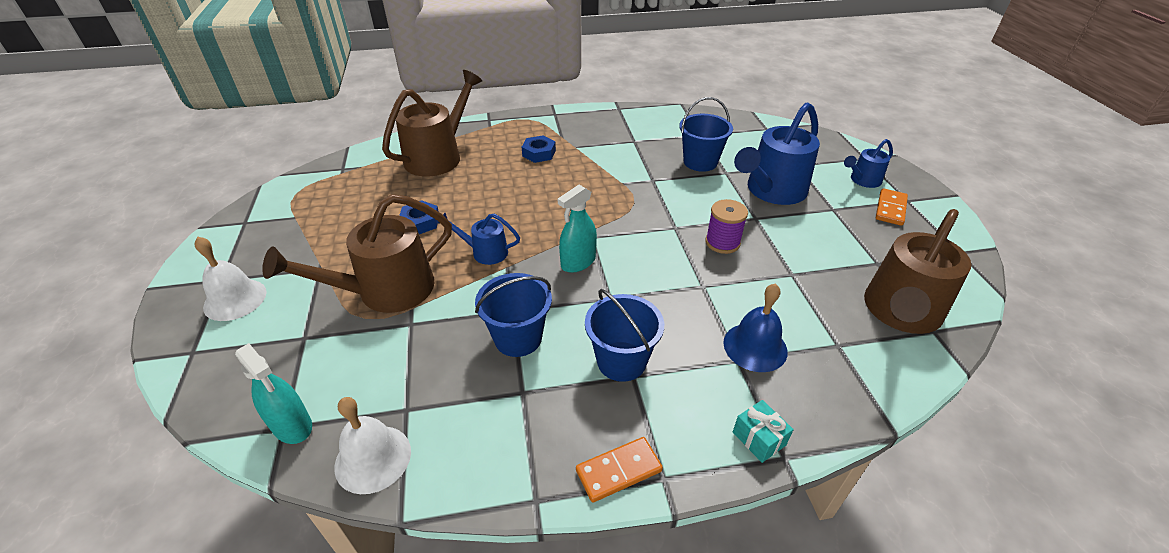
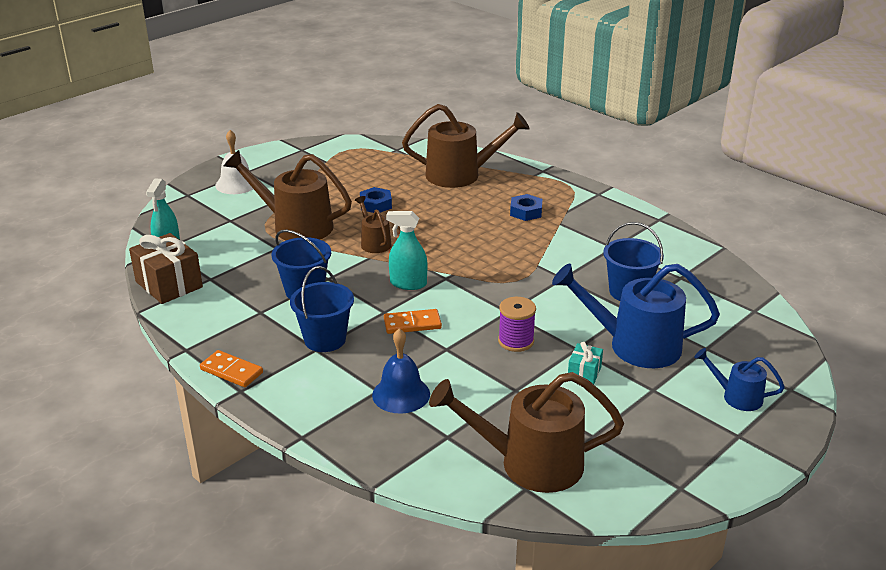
camera: 55 degrees right, 10 degrees down
white bell [334,397,411,494] -> brown gift [129,233,203,304]
blue watering can [437,213,520,265] -> brown watering can [355,196,392,253]
turquoise gift [733,400,794,463] -> turquoise gift moved to [568,342,603,384]
orange domino [876,188,908,226] -> orange domino moved to [384,309,442,334]

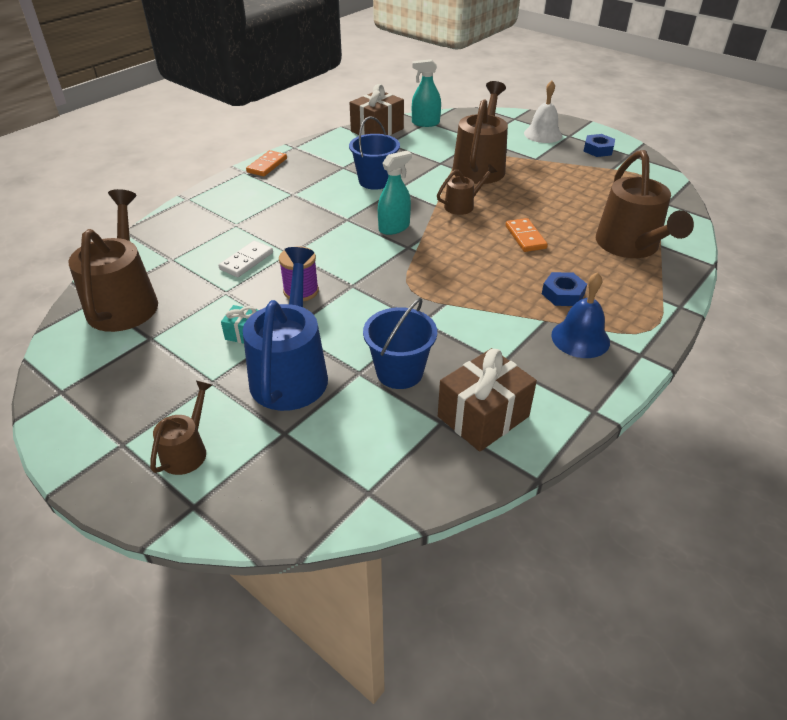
camera: 85 degrees right, 10 degrees up
blue bucket [290,266,354,352] -> none
blue nut [360,187,392,213] -> blue nut moved to [583,134,615,157]
blue bell [372,328,430,414] -> blue bell moved to [551,272,610,358]
orange domino [384,309,442,334] -> orange domino moved to [506,218,548,252]
turquoise spray bottle [386,211,427,290] -> turquoise spray bottle turned 45 degrees clockwise [378,151,412,235]
blue watering can [694,348,785,411] -> brown watering can [150,381,212,475]
none -> white domino [218,241,273,277]
none -> brown gift [438,348,537,452]

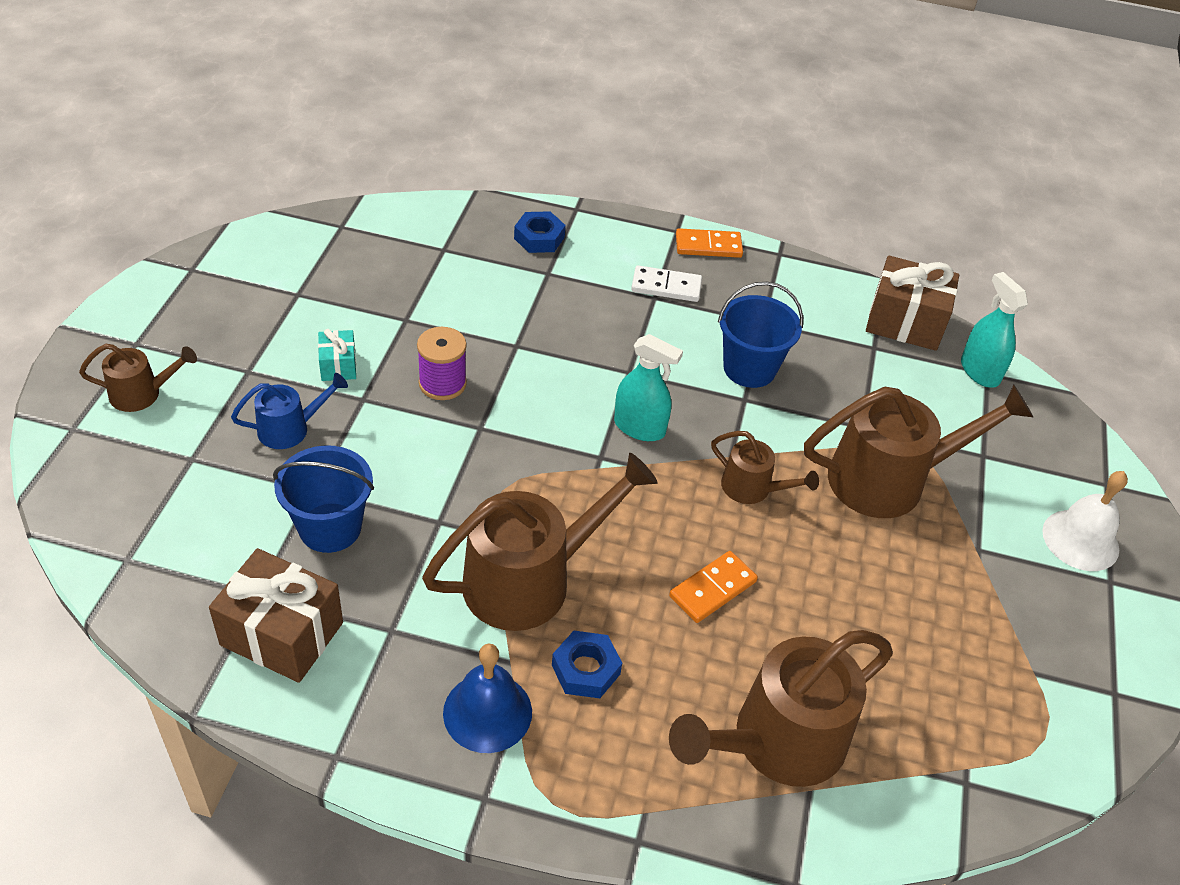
camera: 60 degrees right, 5 degrees up
brown watering can [68,189,158,332] -> brown watering can moved to [422,453,658,631]
white domino [218,241,273,277] -> white domino moved to [631,265,702,302]
blue watering can [243,247,328,411] -> blue watering can [231,373,348,449], size x0.51
blue nut [583,134,615,157] -> blue nut moved to [514,211,566,253]

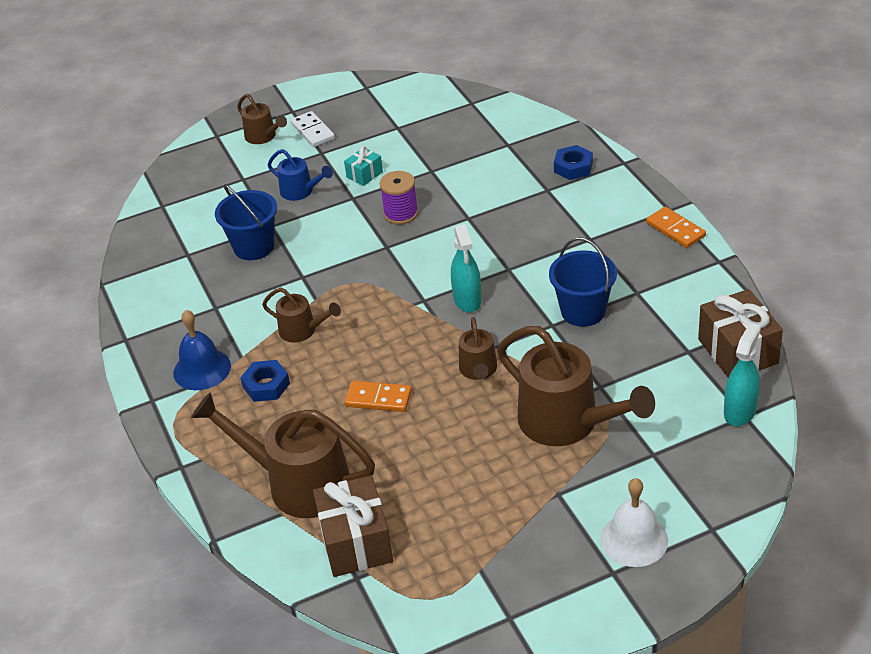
camera: 60 degrees right, 5 degrees down
brown gift [209,548,343,683] -> brown gift moved to [313,475,393,577]
brown watering can [422,453,658,631] -> brown watering can [262,288,341,342], size x0.51
white domino [631,265,702,302] -> white domino moved to [291,111,335,147]

